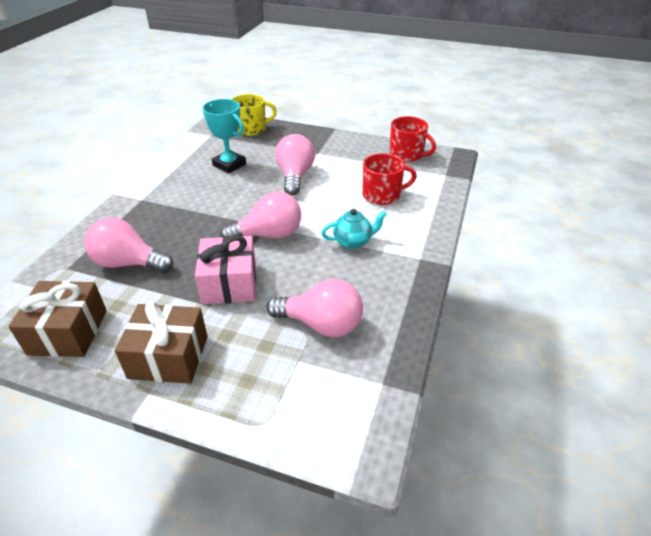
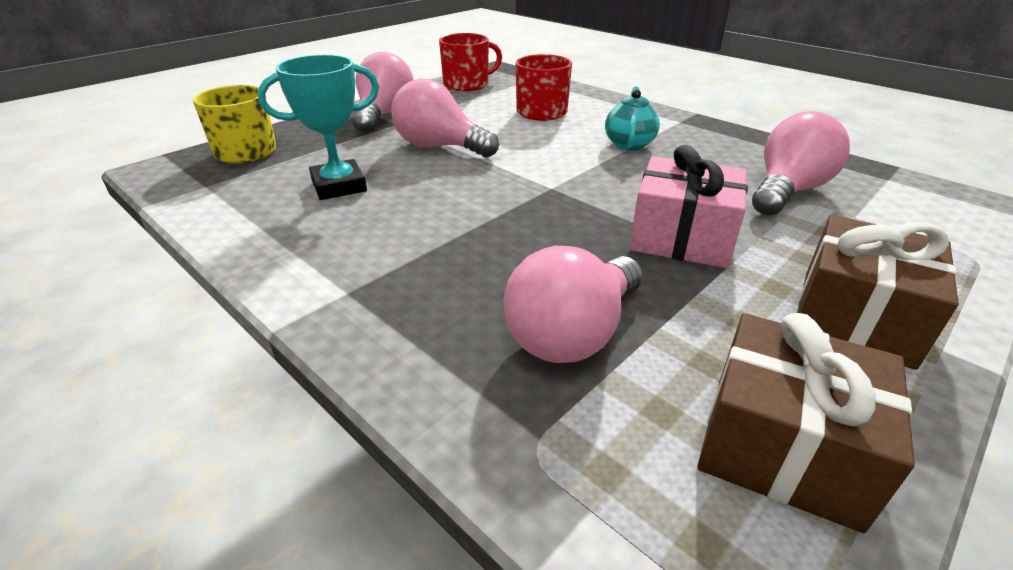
camera: 65 degrees left, 5 degrees down
pink light bulb [220,191,301,239] -> pink light bulb moved to [352,52,414,133]

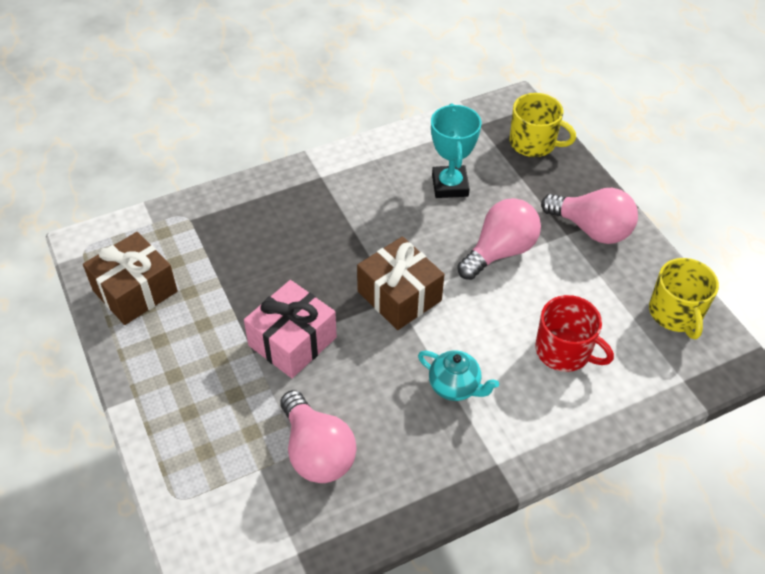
camera: 110 degrees right, 15 degrees up
red mug [439,33,502,91] -> yellow mug [649,258,719,339]
pink light bulb [503,246,643,363] -> none
brown gift [797,215,959,370] -> brown gift moved to [357,236,444,330]

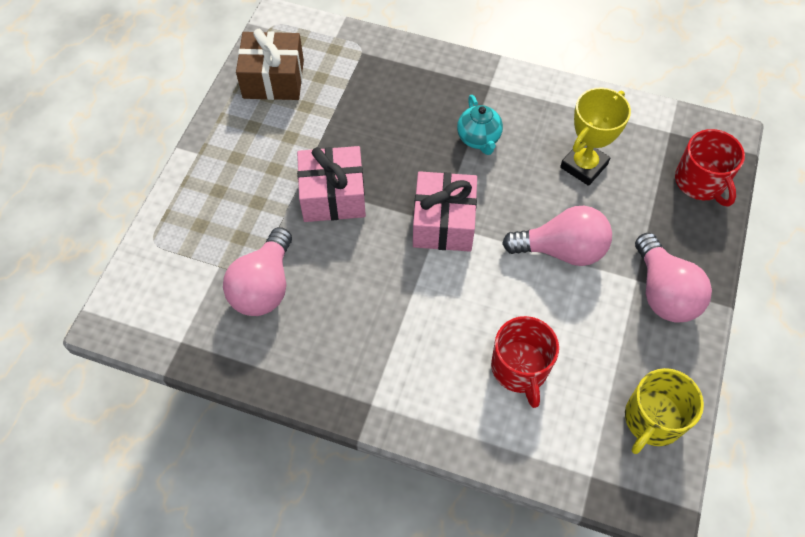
camera: 45 degrees right, 10 degrees up
brown gift [357,236,444,330] -> pink gift [413,171,477,252]
turquoise teapot [418,350,499,401] -> turquoise teapot moved to [457,95,503,155]
turquoise trophy [431,103,481,198] -> yellow trophy [560,87,631,186]
yellow mug [510,93,576,157] -> red mug [675,129,745,207]

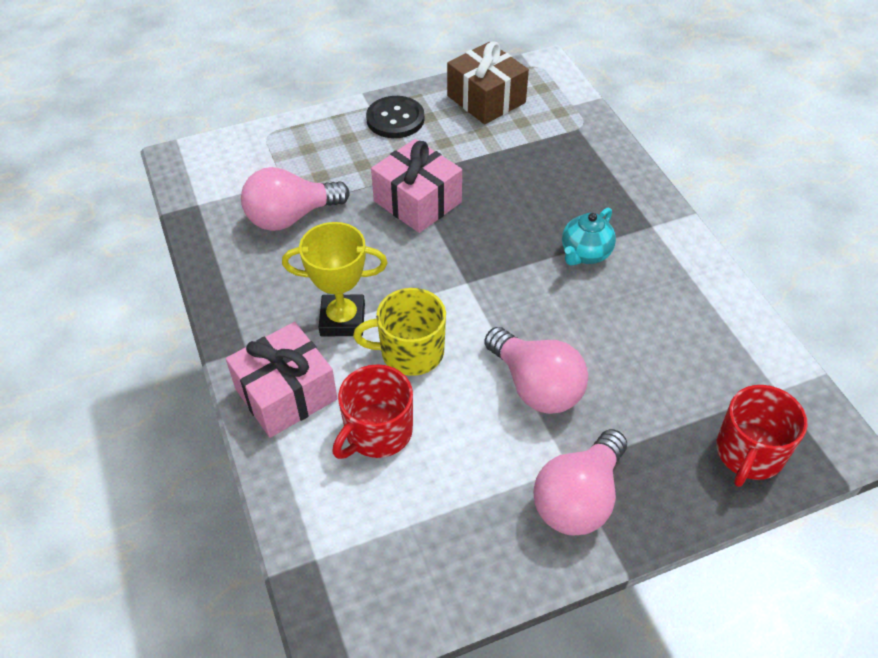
camera: 50 degrees right, 10 degrees down
pink gift [413,171,477,252] -> pink gift moved to [226,322,337,438]
yellow trophy [560,87,631,186] -> yellow trophy moved to [282,222,388,336]
yellow mug [625,368,704,454] -> yellow mug moved to [353,288,446,376]
none -> black button [366,96,424,138]

